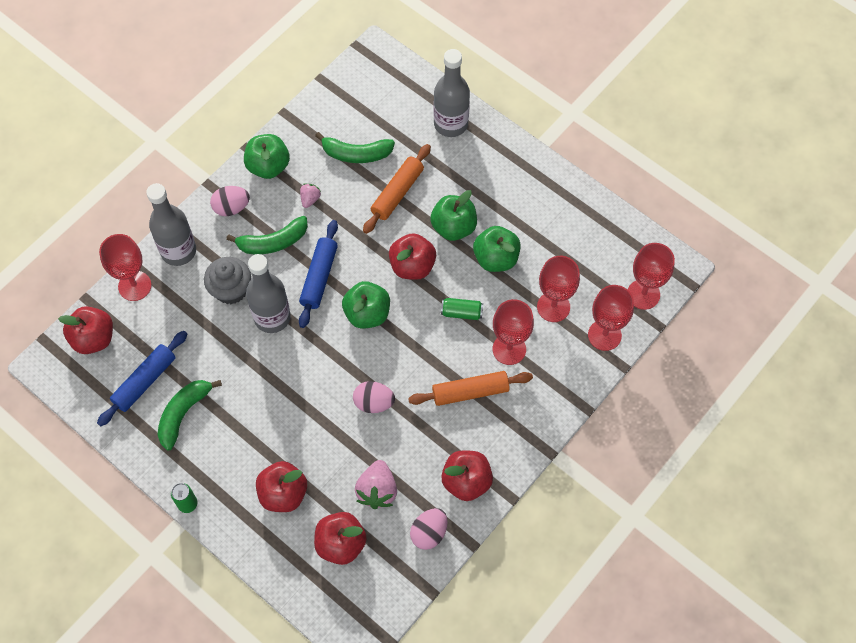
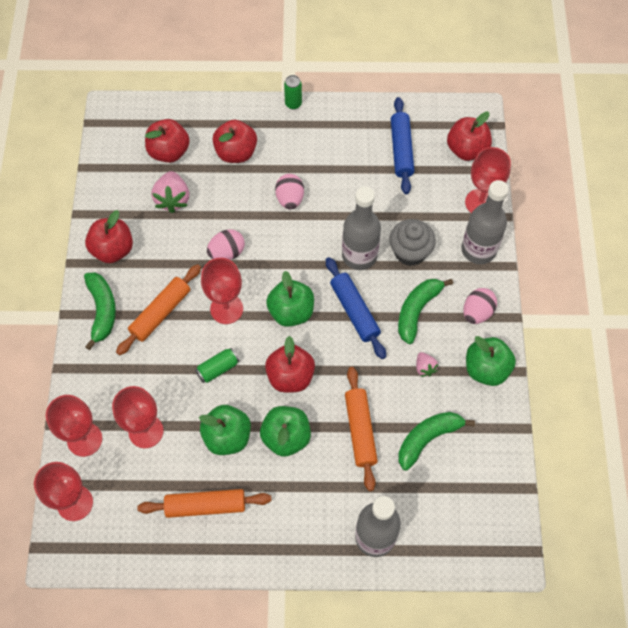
camera: 140 degrees right, 0 degrees up
green banana [158,380,222,451] -> green banana moved to [84,272,116,350]
pink strawberry [355,460,397,509] -> pink strawberry turned 150 degrees counterclockwise [151,171,189,213]
pink egg [410,508,447,550] -> pink egg moved to [275,174,304,209]
red goblet [493,299,534,365] -> red goblet moved to [201,258,243,324]
none -> orange rolling pin [137,489,271,518]

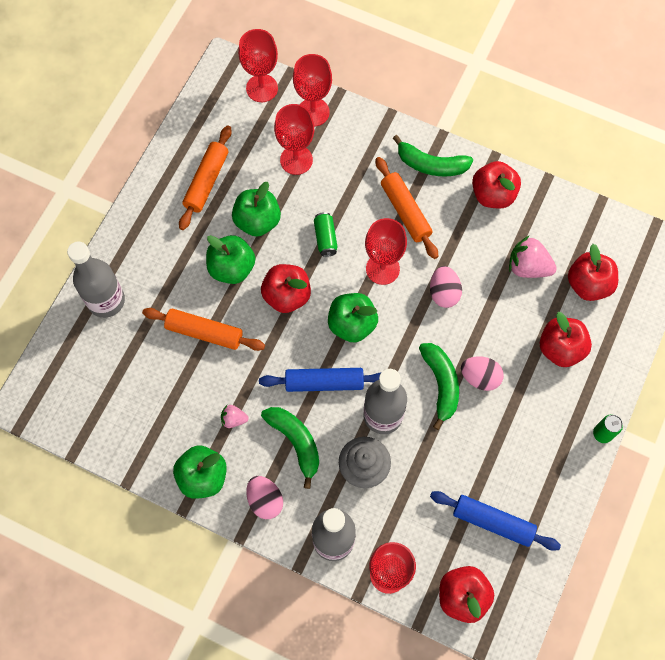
camera: 115 degrees right, 5 degrees up
green banana [398,412,475,471] -> green banana moved to [419,343,459,430]

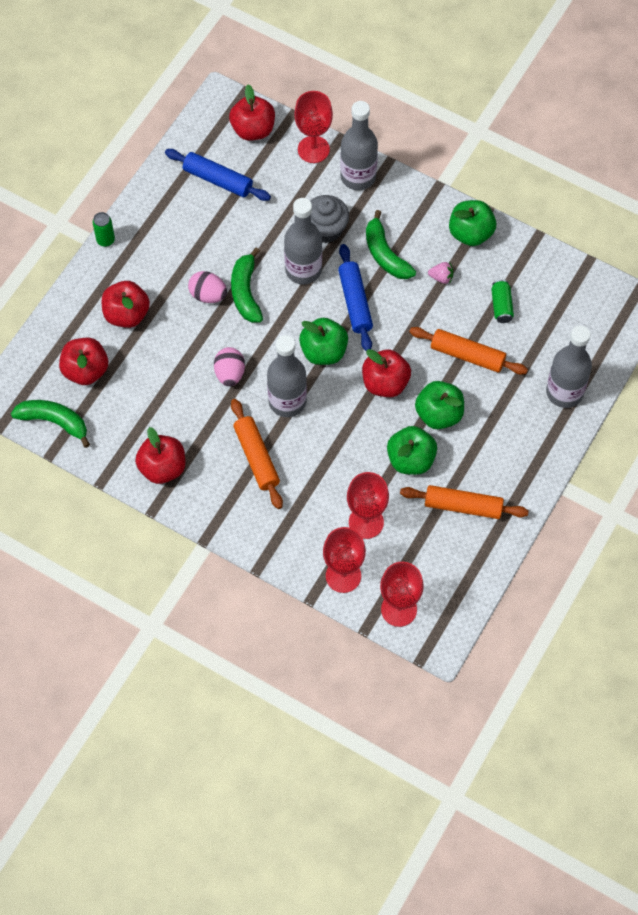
camera: 175 degrees left, 5 degrees down
orange rolling pin [179,125,232,230] -> orange rolling pin turned 75 degrees clockwise [400,485,529,519]
pink egg [246,476,283,519] -> none
blue rolling pin [259,368,381,392] -> blue rolling pin turned 75 degrees clockwise [338,244,373,351]
green can [314,212,338,257] -> green can moved to [491,280,514,323]
red goblet [365,218,407,285] -> grey bottle [267,335,307,417]
green banana [393,135,473,176] -> green banana moved to [11,400,90,448]
pink strawberry [509,236,557,278] -> none

